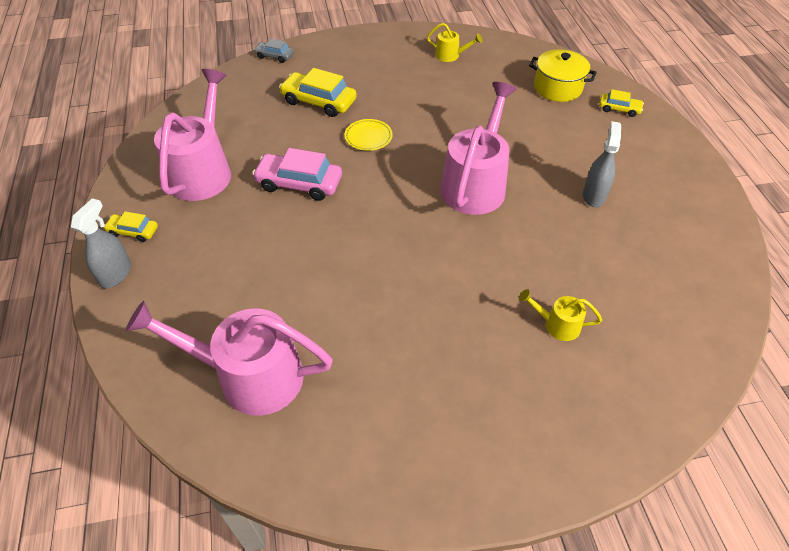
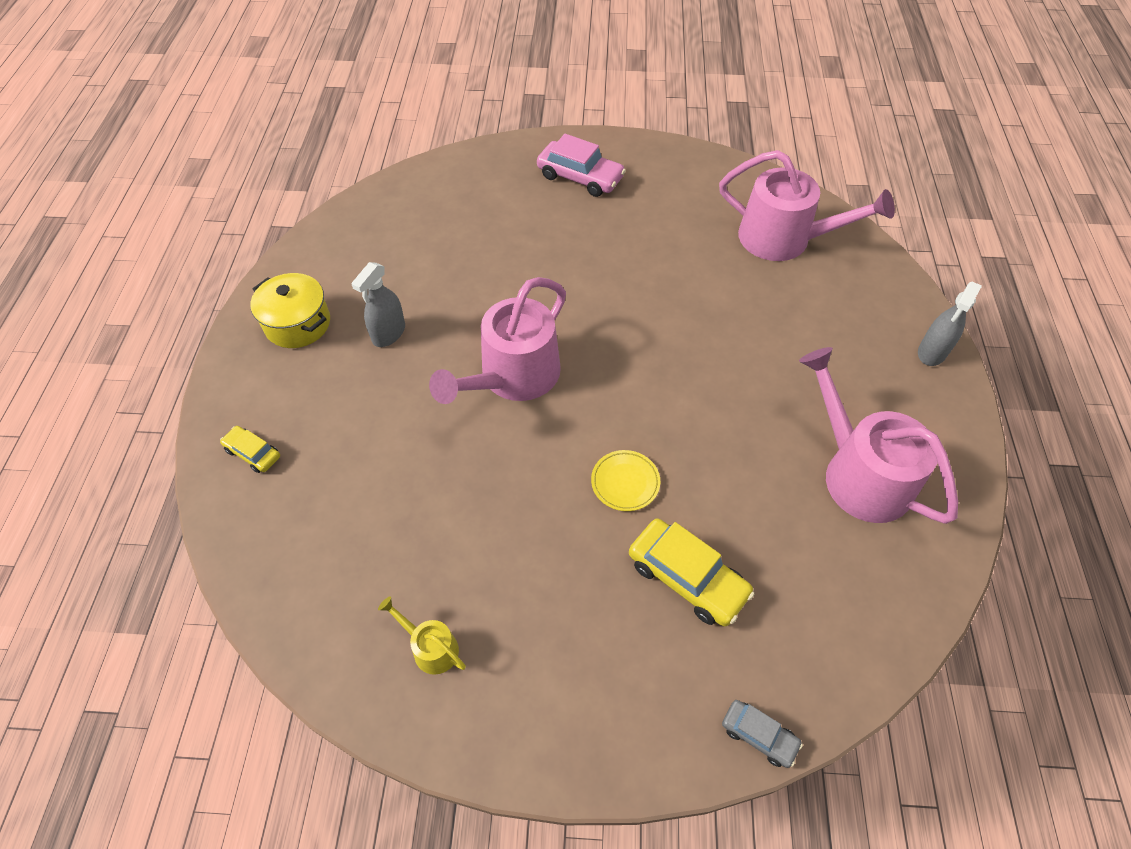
camera: 165 degrees left, 5 degrees up
yellow car [104,212,158,242] -> none
pink watering can [154,69,231,201] -> pink watering can turned 120 degrees clockwise [799,347,958,524]
pink car [252,148,342,201] -> pink car moved to [537,134,626,197]
yellow watering can [519,289,602,341] -> none
yellow pot [529,50,597,102] -> yellow pot moved to [250,273,330,348]

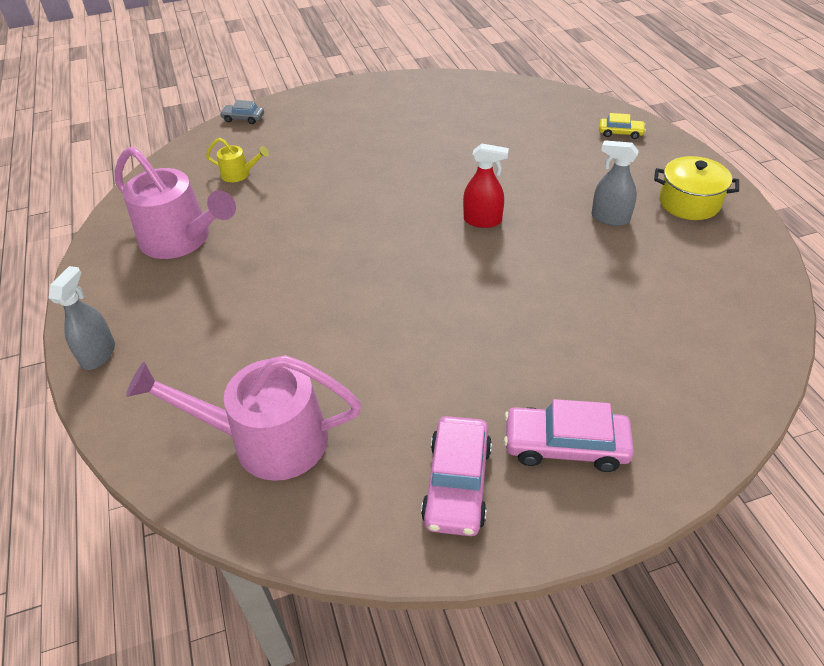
camera: 160 degrees right, 10 degrees down
grey spray bottle [351,262,405,347] -> grey spray bottle turned 75 degrees counterclockwise [591,140,639,226]
yellow watering can [378,596,466,675] -> yellow watering can moved to [206,138,269,182]
pink watering can [429,277,566,404] -> red spray bottle [463,144,509,228]
yellow plate [591,450,660,511] -> none
yellow car [629,519,754,626] -> none
none -> pink car [421,416,492,536]

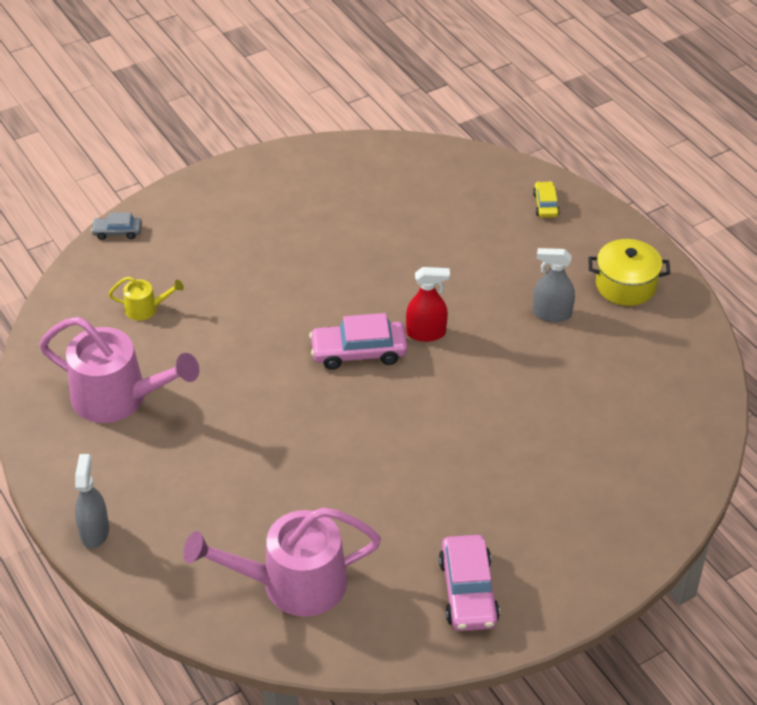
camera: 15 degrees left, 0 degrees up
pink car [504,399,634,472] -> pink car moved to [309,313,408,370]
yellow car [599,113,646,139] -> yellow car turned 90 degrees counterclockwise [533,181,560,218]

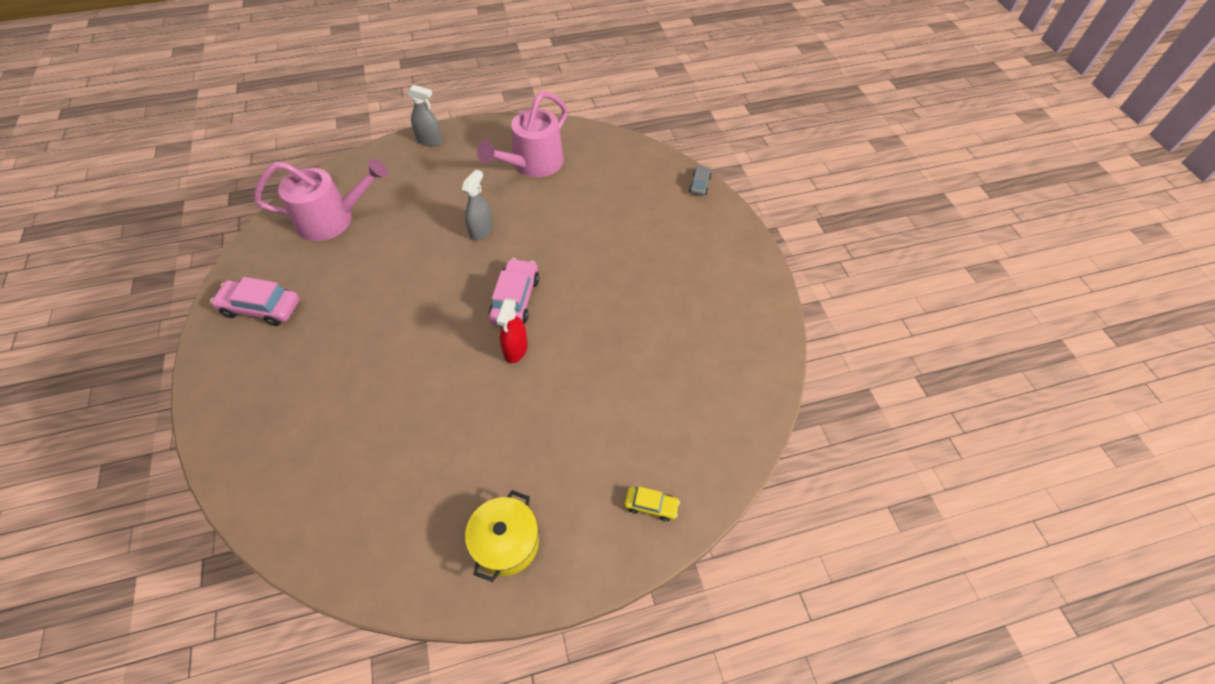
camera: 105 degrees right, 10 degrees up
yellow watering can [108,277,184,321] -> none
pink watering can [183,507,381,617] -> pink watering can turned 75 degrees clockwise [254,158,388,241]
grey spray bottle [533,248,575,322] -> grey spray bottle moved to [462,169,493,241]

